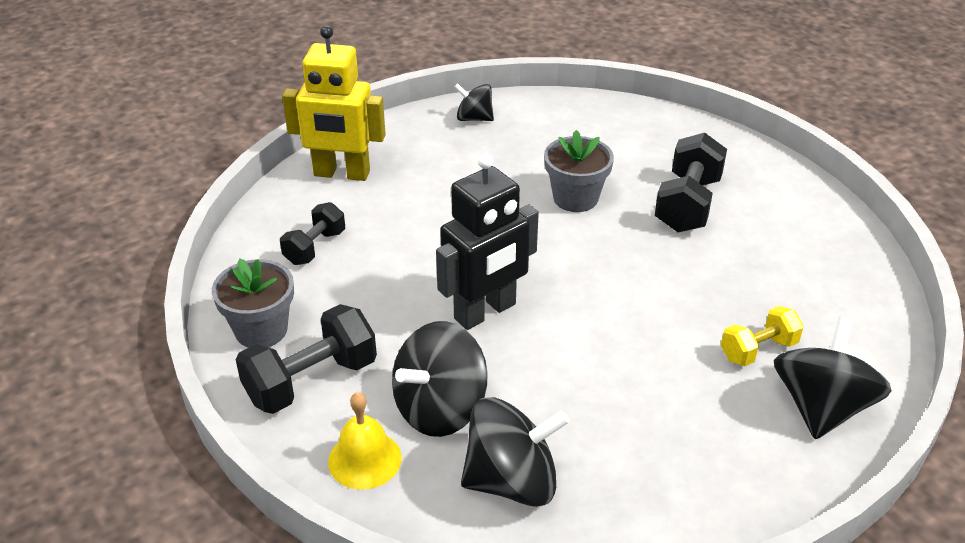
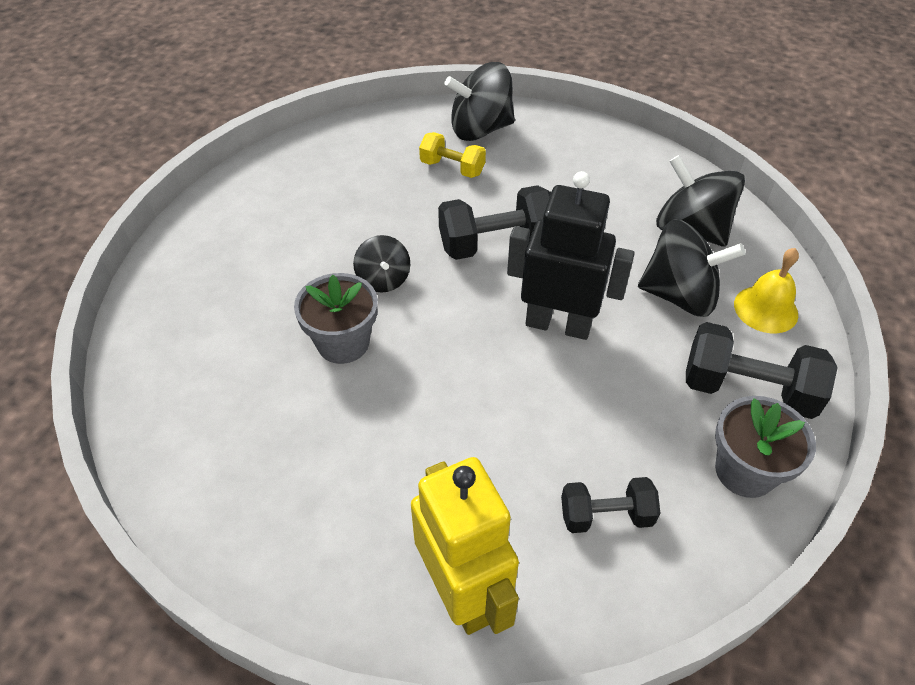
camera: 125 degrees left, 10 degrees up
black spinning top [454,83,494,121] -> black spinning top moved to [353,235,410,293]
black dumbbell [655,133,727,232] -> black dumbbell moved to [438,185,551,260]

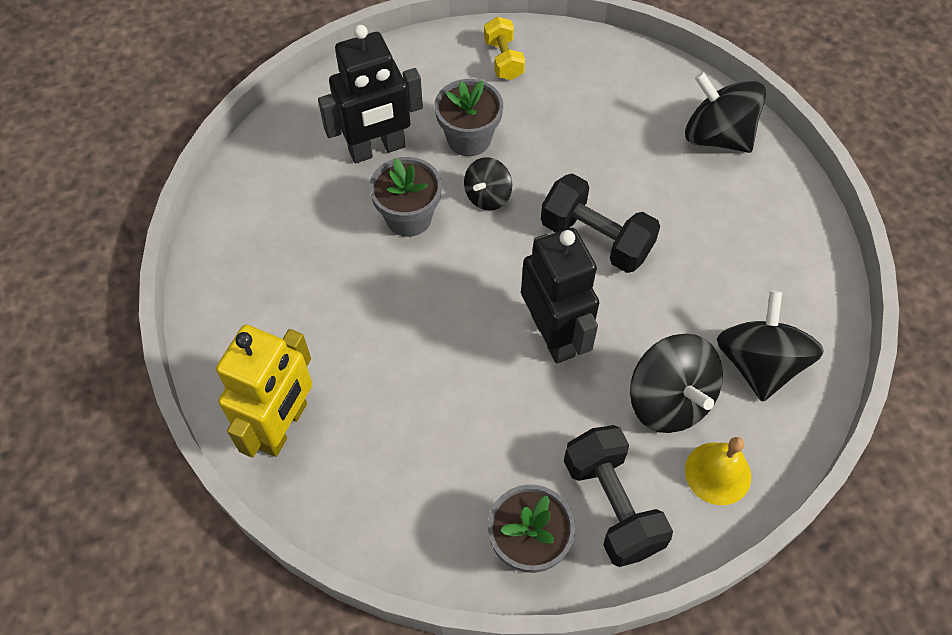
camera: 50 degrees right, 10 degrees up
yellow dumbbell [419,132,486,178] -> yellow dumbbell moved to [484,17,525,80]
black dumbbell [561,477,660,533] -> none
none -> black robot [318,25,423,163]
none -> grey flower pot [435,79,503,156]

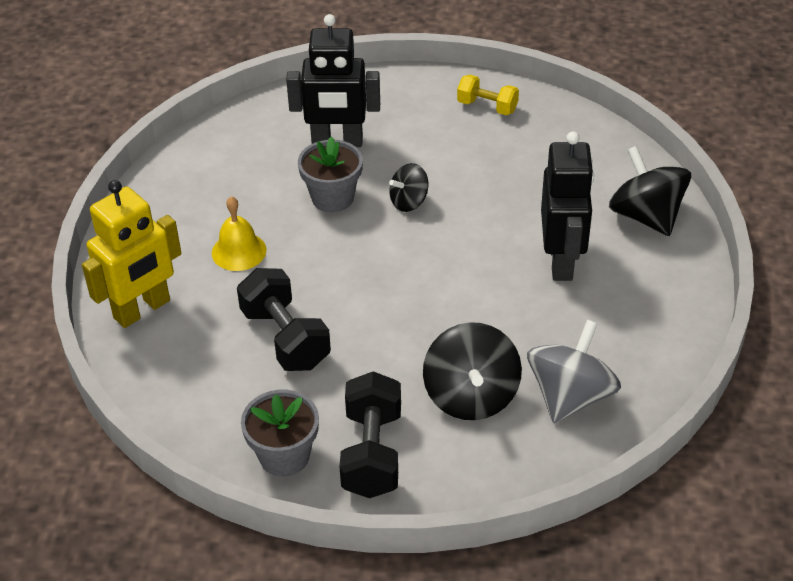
camera: 25 degrees right, 15 degrees down
grey flower pot [435,79,503,156] -> none
yellow dumbbell [484,17,525,80] -> yellow dumbbell turned 75 degrees counterclockwise [457,75,519,115]
black robot [521,228,599,364] -> black robot moved to [541,131,594,281]
black dumbbell [541,173,660,273] -> black dumbbell moved to [237,268,331,371]
yellow bell [685,437,751,505] -> yellow bell moved to [212,196,266,271]
black spinning top [717,291,824,402] -> grey spinning top [527,320,621,423]

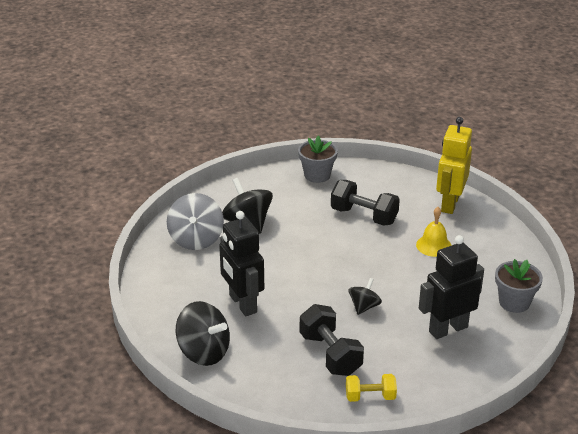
camera: 150 degrees right, 10 degrees down
grey flower pot [298,136,363,212] -> grey flower pot moved to [495,259,543,313]
black dumbbell [340,371,401,498] -> black dumbbell moved to [300,304,364,376]

